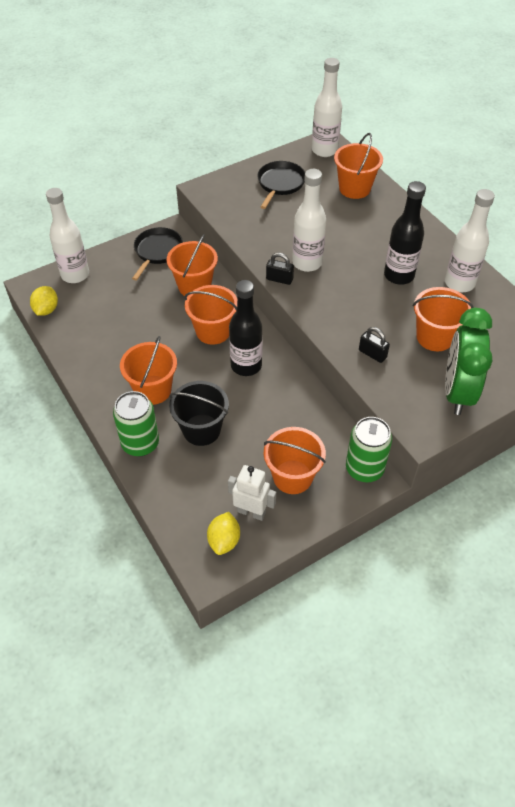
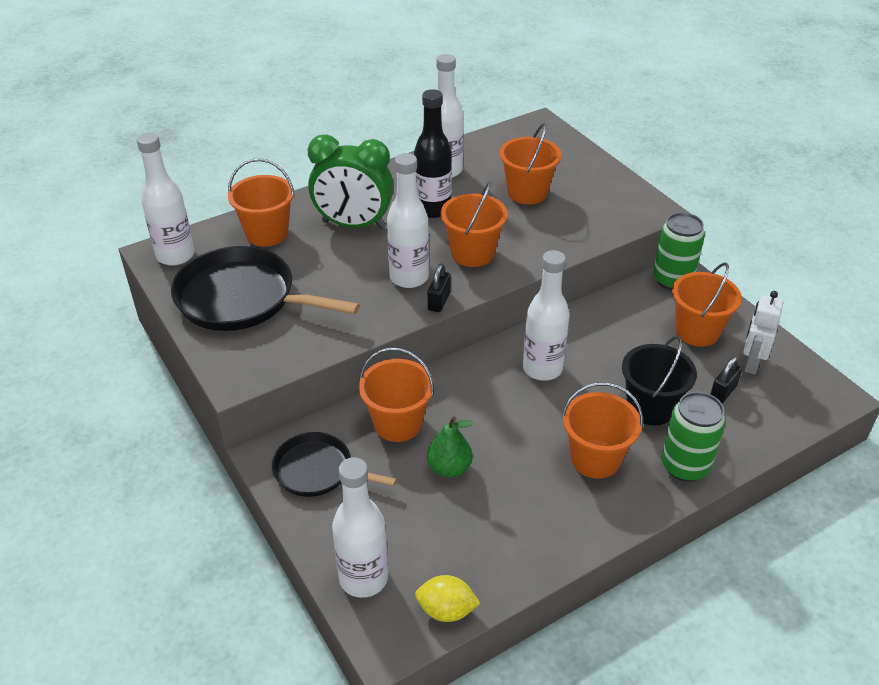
camera: 90 degrees left, 10 degrees down
orange bucket [184,285,237,345] -> orange bucket moved to [441,181,508,267]
yellow lemon [207,512,240,555] -> none
black bottle [229,280,263,376] -> white bottle [523,250,570,381]
black pan [257,161,305,209] -> black pan [171,246,360,331], size x1.68
black padlock [359,327,390,363] -> black padlock moved to [710,357,742,403]
green clock [445,308,492,415] -> green clock moved to [308,134,394,229]
none -> green pear [427,417,473,478]

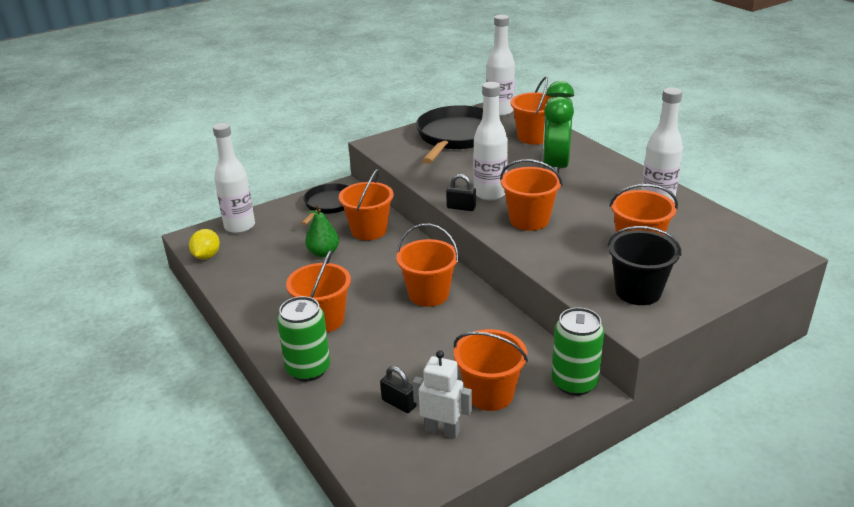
camera: 90 degrees right, 10 degrees down
black bottle [414,89,452,218] -> none
white bottle [523,250,570,381] -> orange bucket [396,223,459,307]
black bucket [622,335,697,426] -> black bucket moved to [607,226,681,305]

